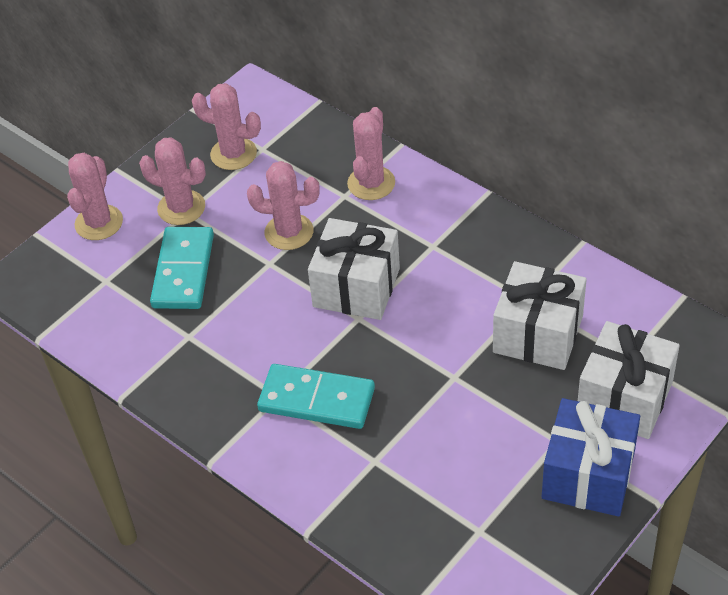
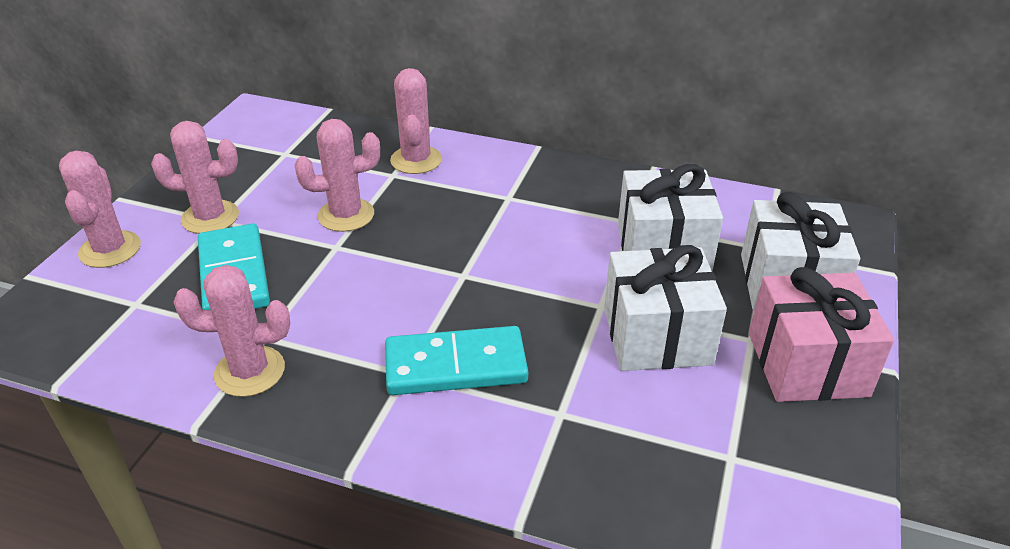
camera: 25 degrees left, 10 degrees down
pink cactus [192,83,261,170] -> pink cactus moved to [174,265,290,397]
white gift [308,218,400,320] -> white gift moved to [604,245,727,371]
blue gift [542,398,640,517] -> pink gift [749,267,894,402]

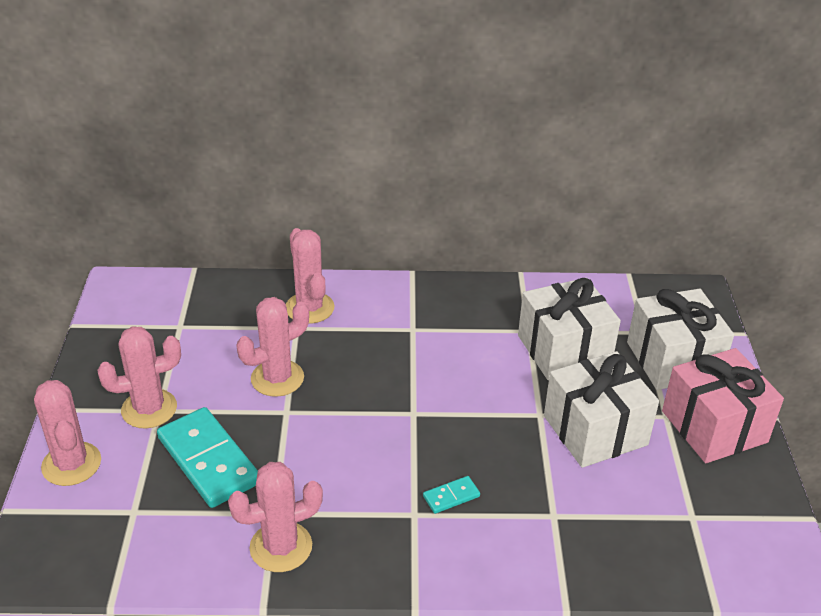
camera: 20 degrees left, 0 degrees up
turquoise domino [385,326,528,395] -> turquoise domino [423,476,480,514], size x0.44

